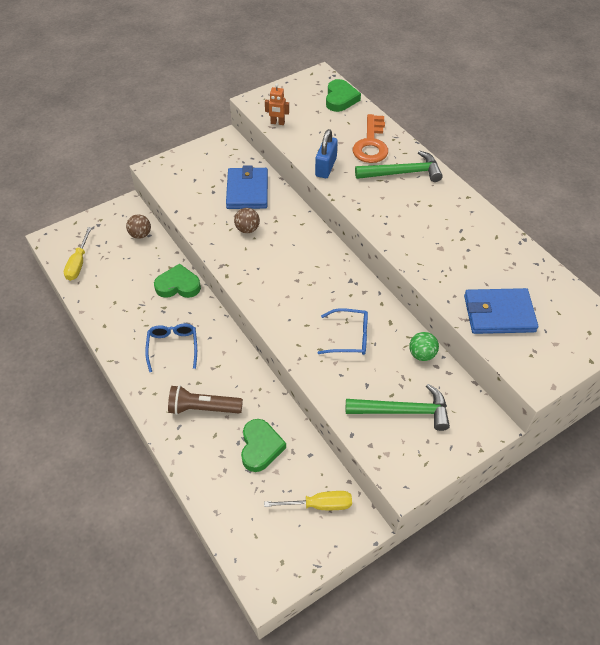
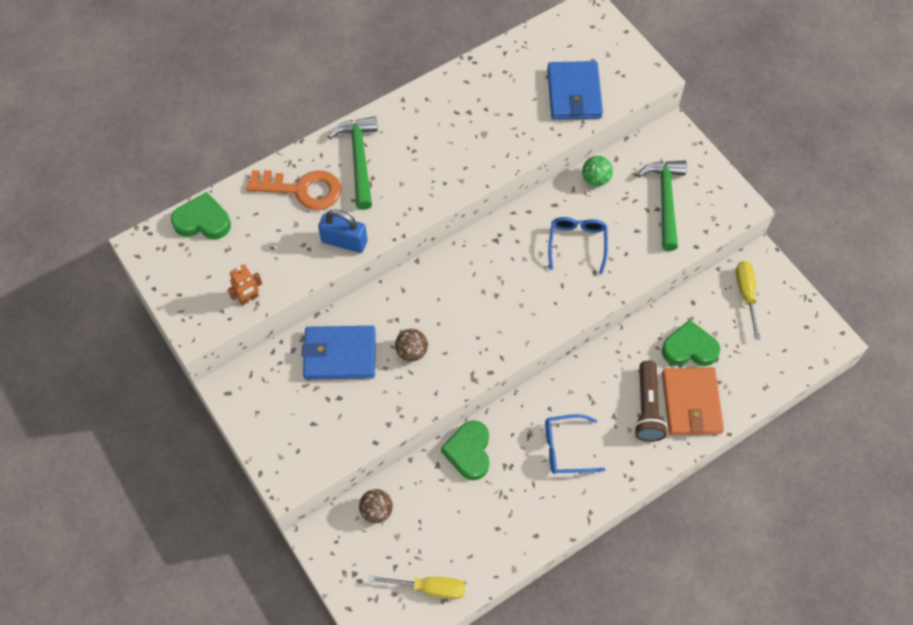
camera: 90 degrees left, 10 degrees up
orange robot [265,84,289,125] -> orange robot turned 45 degrees clockwise [228,264,262,305]
none -> orange wallet [662,367,724,435]

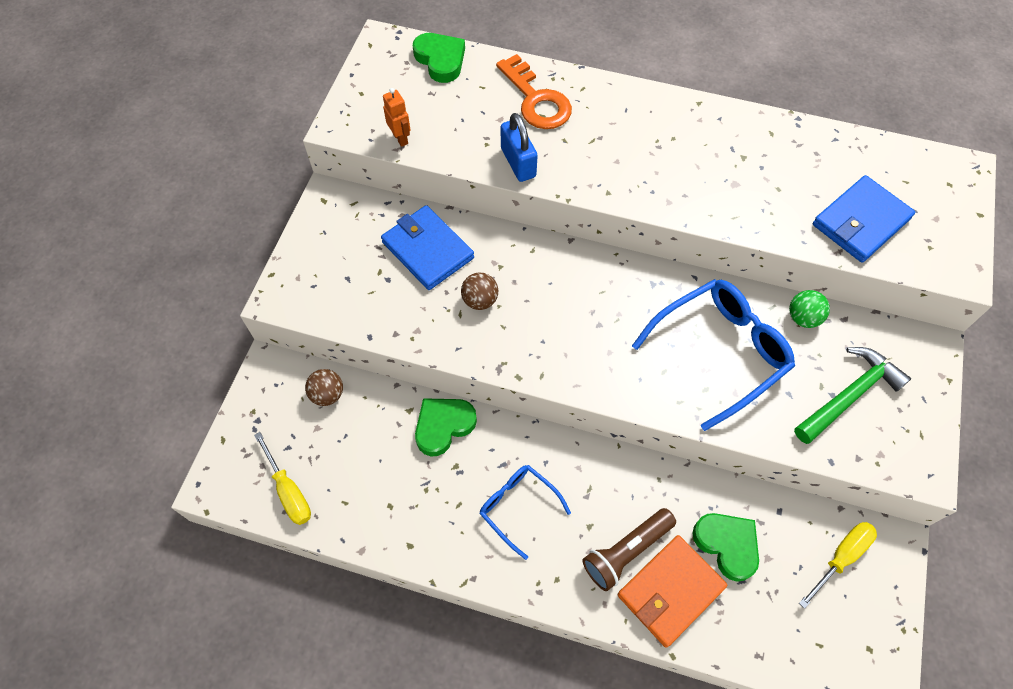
camera: 50 degrees right, 0 degrees up
orange robot [228,264,262,305] -> orange robot turned 135 degrees counterclockwise [383,88,411,147]
green hammer [328,116,378,210] -> none
blue glasses [548,217,608,274] -> blue glasses [632,279,795,431], size x1.73

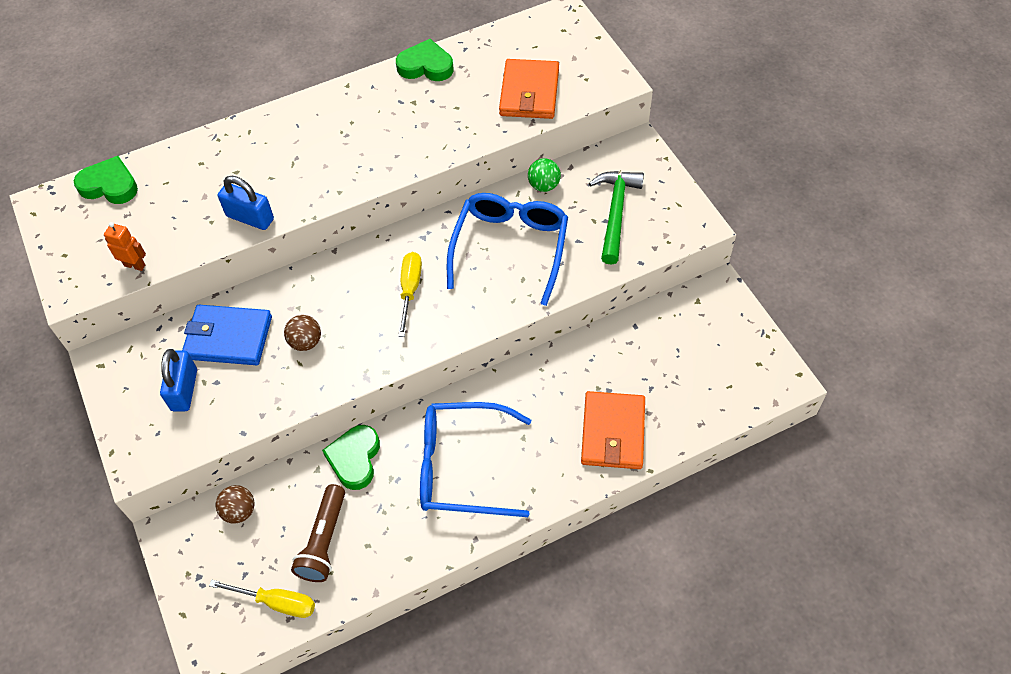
camera: 40 degrees left, 5 degrees down
blue glasses [480,465,571,560] -> blue glasses [420,402,531,517], size x1.73
orange key [496,54,572,129] -> none
brown flashlight [582,508,676,591] -> brown flashlight moved to [291,484,345,582]
green heart [692,513,759,582] -> green heart moved to [396,39,454,81]
yellow screwdriver [799,522,877,609] -> yellow screwdriver moved to [398,252,422,337]
blue wallet [813,175,915,263] -> orange wallet [499,59,559,119]
none -> blue padlock [160,349,197,411]

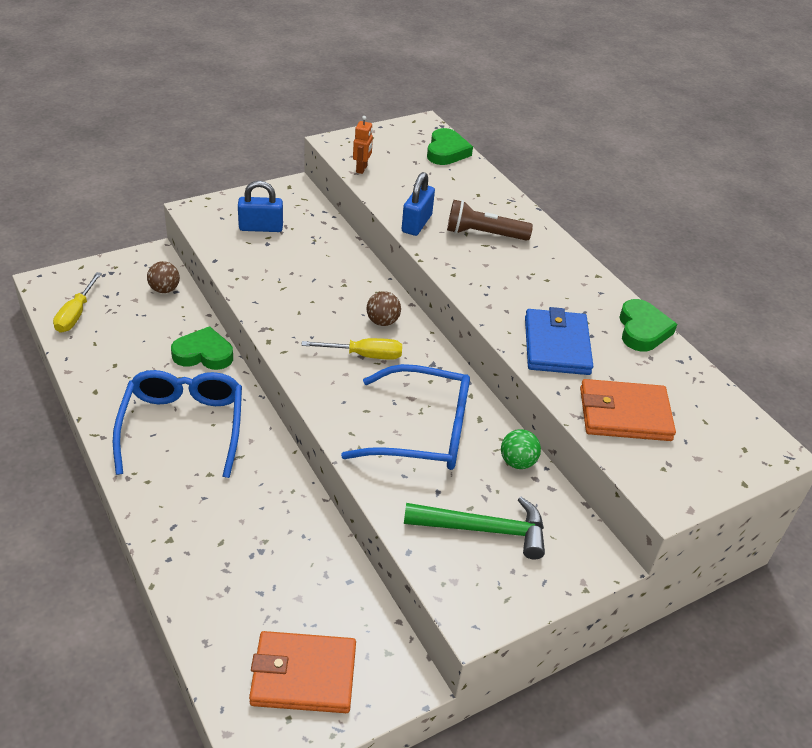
camera: 80 degrees right, 15 degrees down
blue wallet [182,305,272,365] -> blue wallet moved to [525,307,593,375]
brown ball [284,315,321,351] -> brown ball moved to [366,291,401,326]
brown flashlight [291,484,345,582] -> brown flashlight moved to [447,200,533,241]
orange wallet [581,391,645,469] -> orange wallet moved to [249,631,356,713]

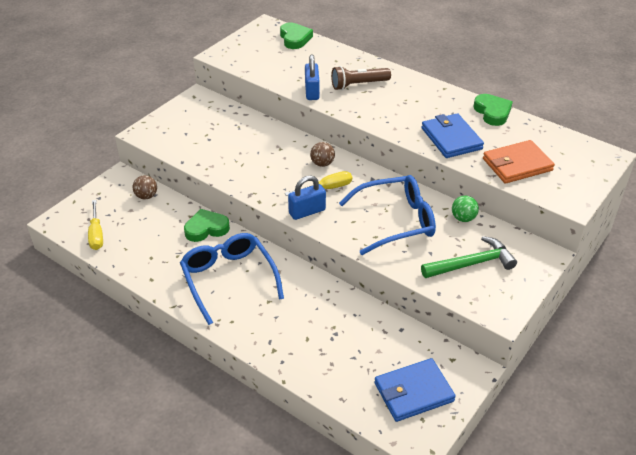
camera: 20 degrees left, 0 degrees up
blue padlock [238,181,283,232] -> blue padlock moved to [288,176,326,220]
orange wallet [249,631,356,713] -> blue wallet [374,358,456,422]
orange robot [353,116,373,174] -> none

